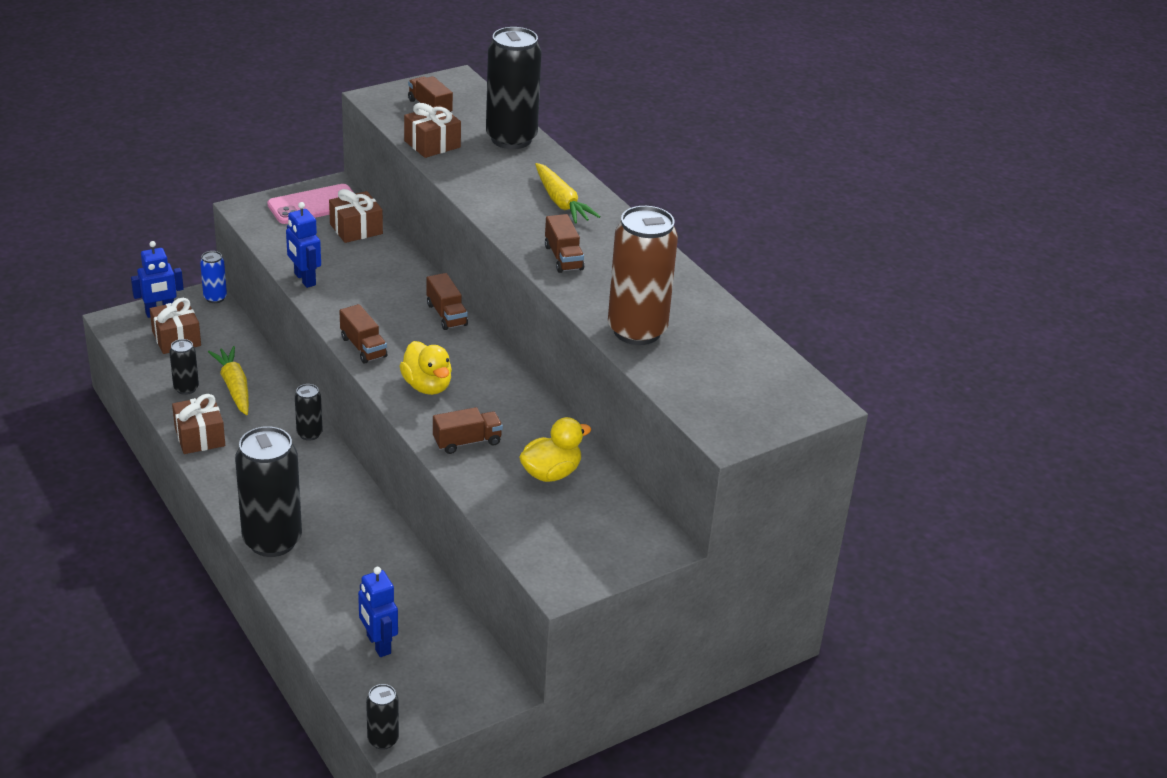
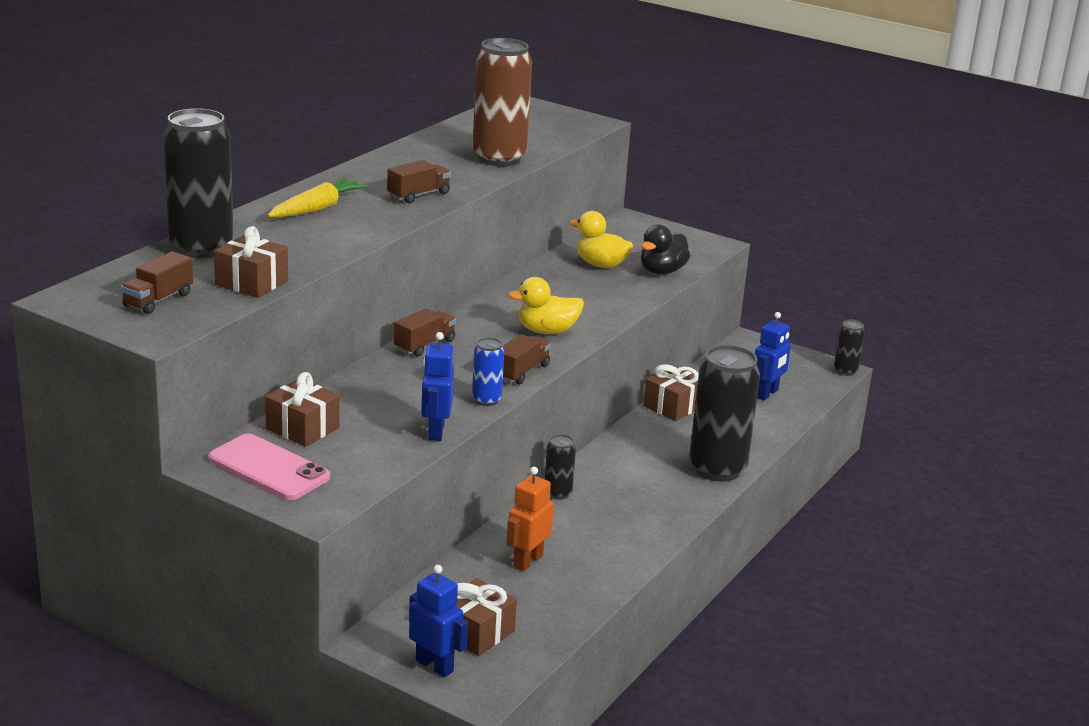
camera: 115 degrees left, 10 degrees down
black can [169,339,199,395] -> none
brown gift [172,394,225,454] -> brown gift moved to [643,364,699,421]
blue can [200,251,227,303] -> blue can moved to [472,337,504,406]
yellow carrot [208,346,249,415] -> orange robot [507,467,554,571]
blue robot [286,202,321,288] -> blue robot turned 150 degrees clockwise [421,332,454,441]
yellow duck [400,341,452,395] -> yellow duck turned 135 degrees counterclockwise [508,277,584,334]
brown truck [433,407,503,454] -> none
none -> black duck [641,224,690,275]

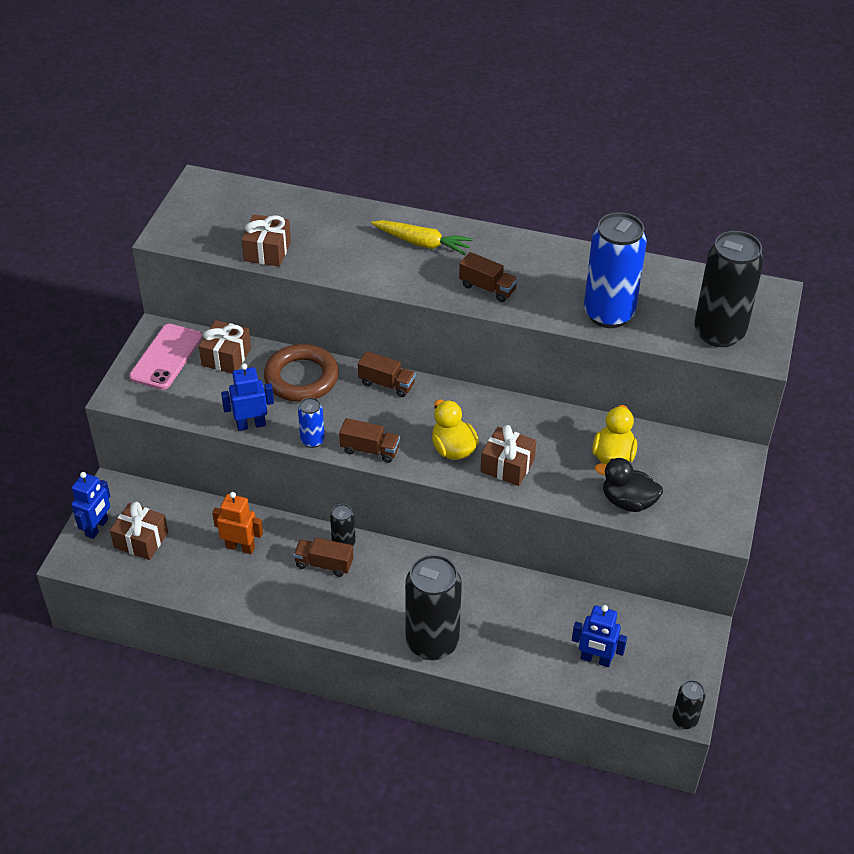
camera: 75 degrees right, 20 degrees up
brown truck [121,251,193,314] -> brown truck moved to [294,537,354,577]
black can [163,108,234,258] -> black can moved to [694,231,764,347]
brown can [473,38,532,166] -> blue can [584,212,647,328]
brown gift [643,364,699,421] -> brown gift moved to [481,425,536,486]
none -> brown ring [264,344,339,402]

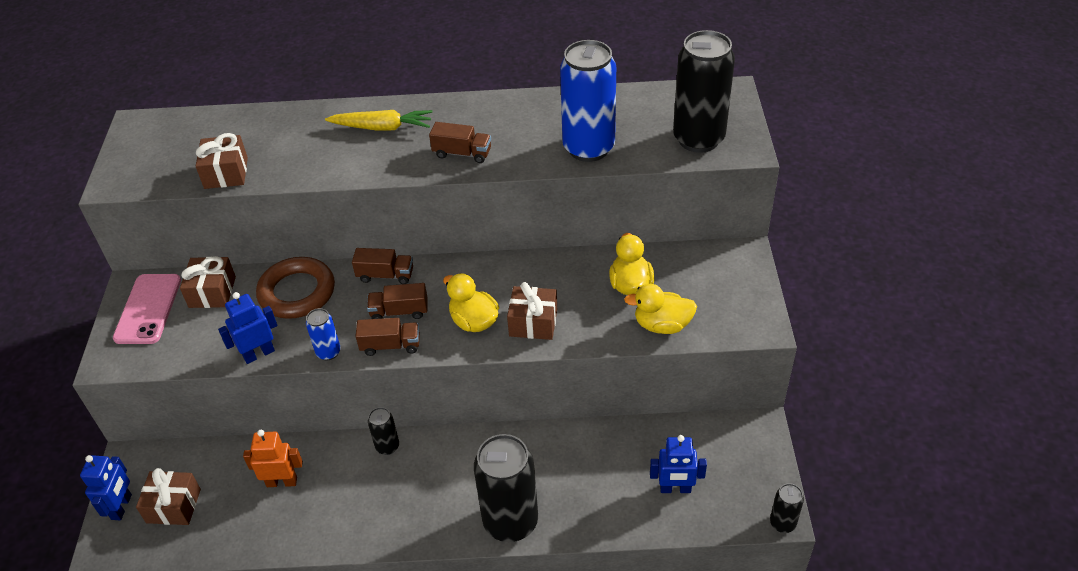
camera: 15 degrees left, 0 degrees up
brown truck [294,537,354,577] -> brown truck moved to [367,283,428,319]
black duck [595,458,663,512] -> yellow duck [624,284,697,334]

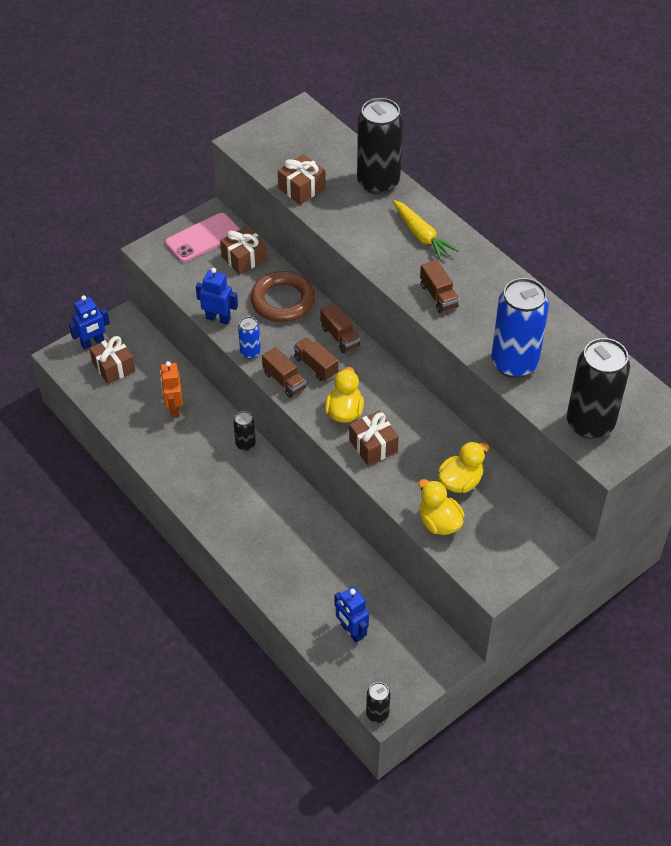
camera: 50 degrees right, 5 degrees up
orange robot [243,430,303,487] -> orange robot turned 150 degrees counterclockwise [160,361,183,417]
black can [474,434,538,542] -> black can moved to [357,98,403,195]

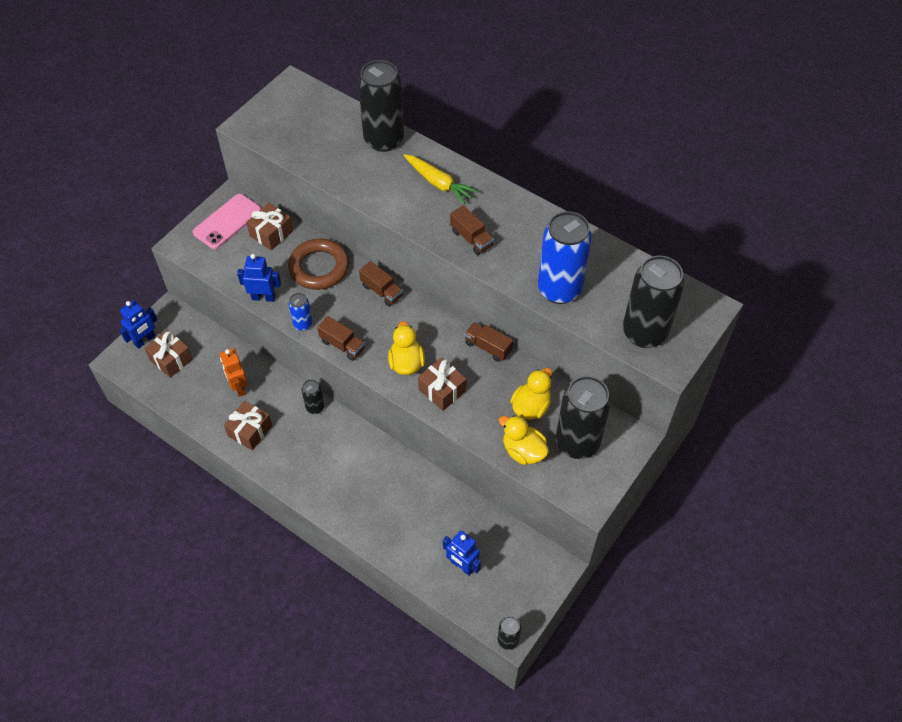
camera: 15 degrees left, 5 degrees up
brown gift [278,154,326,205] -> brown gift moved to [224,401,272,450]
brown truck [294,337,339,381] -> brown truck moved to [465,322,513,362]
none -> black can [556,376,611,459]

